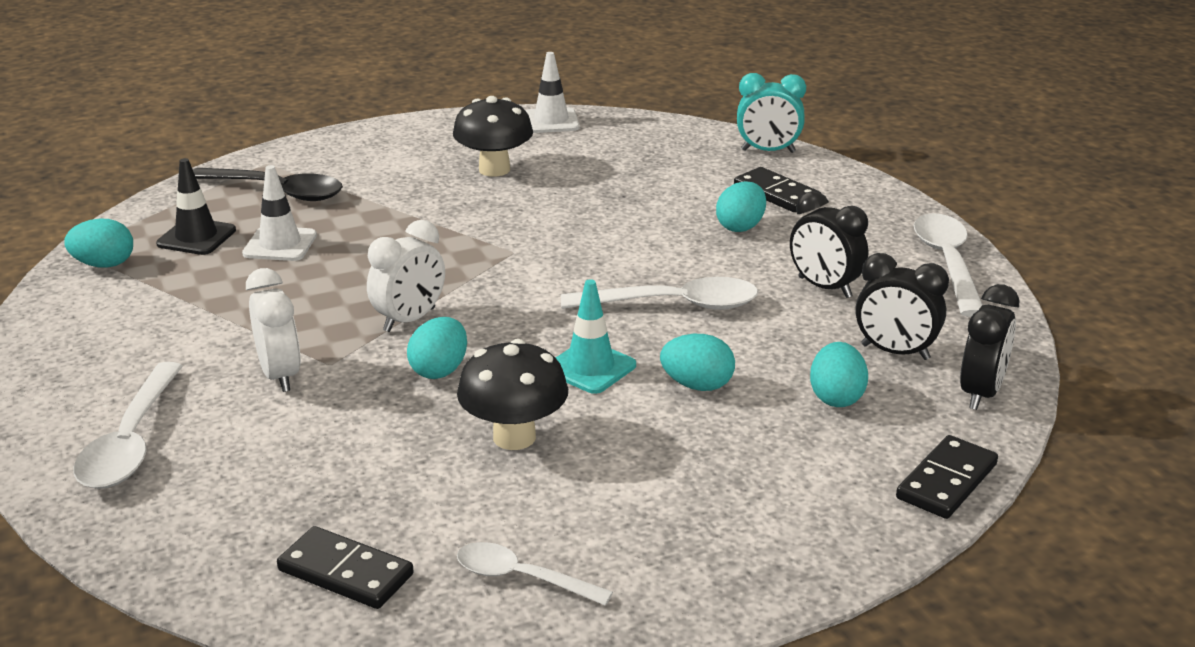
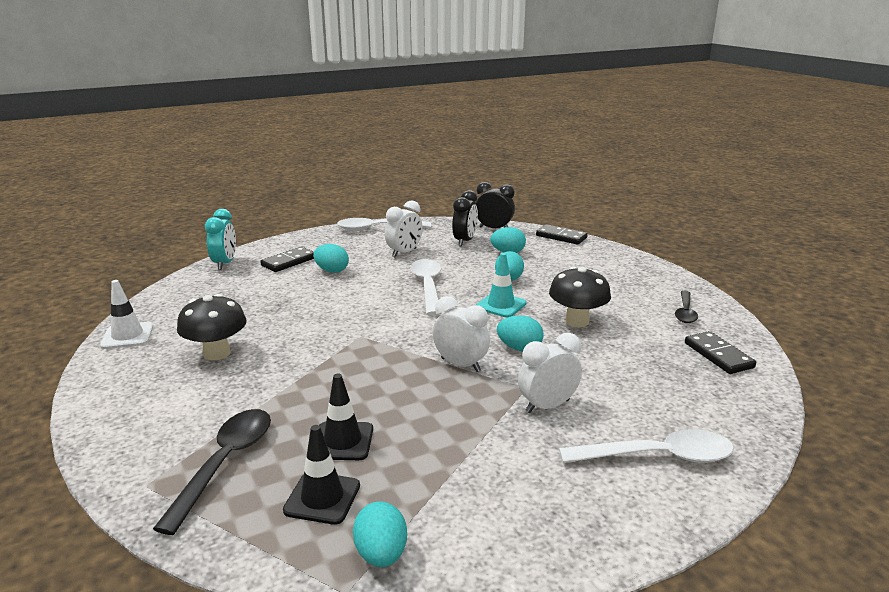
camera: 95 degrees left, 5 degrees down
white traffic cone [242,165,317,261] -> black traffic cone [319,374,373,460]
black domino [277,526,414,609] -> black domino turned 45 degrees counterclockwise [685,331,756,374]
white spoon [457,542,613,606] -> black spoon [675,291,698,323]
black clock [790,191,868,298] -> white clock [385,200,423,257]

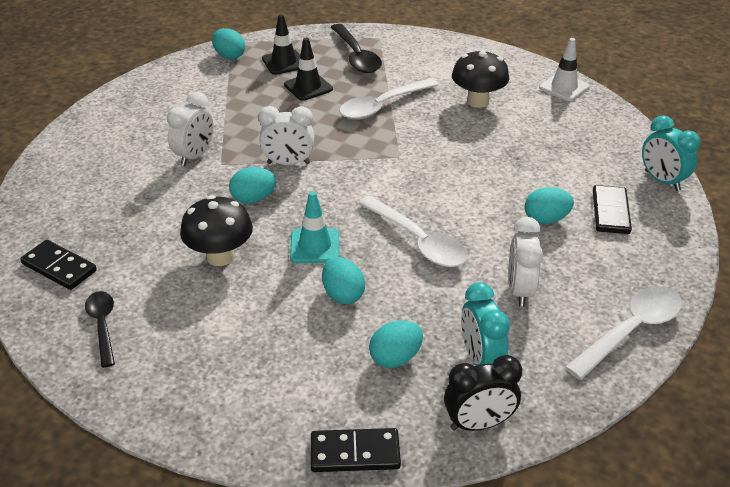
camera: 145 degrees right, 15 degrees up
black clock [452,190,478,246] -> turquoise clock [461,282,510,366]
white spoon [559,429,734,463] -> white spoon moved to [340,78,439,120]

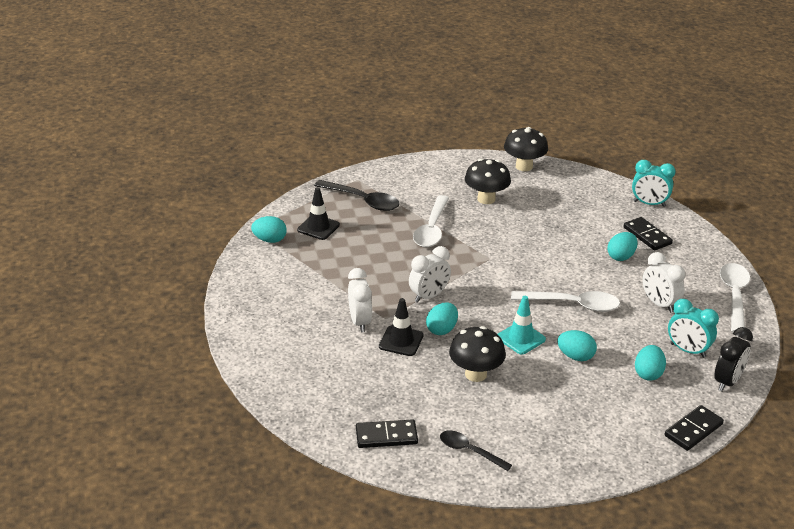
camera: 40 degrees left, 5 degrees down
black traffic cone [284,38,333,101] -> black traffic cone moved to [379,298,424,356]
white traffic cone [539,38,589,101] -> black mushroom [504,127,548,171]

